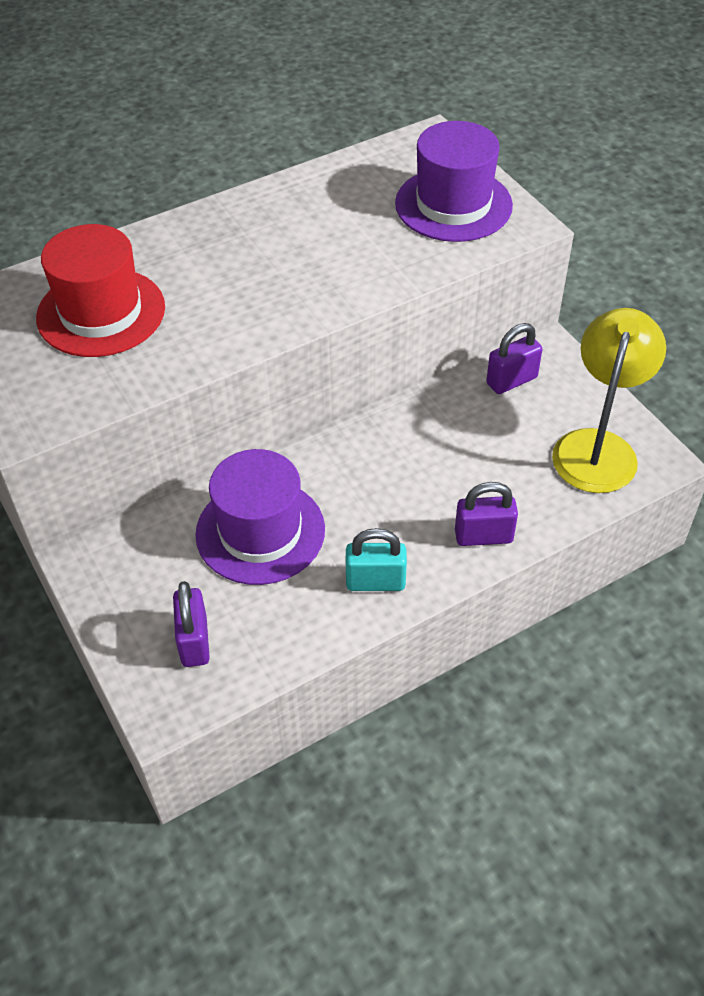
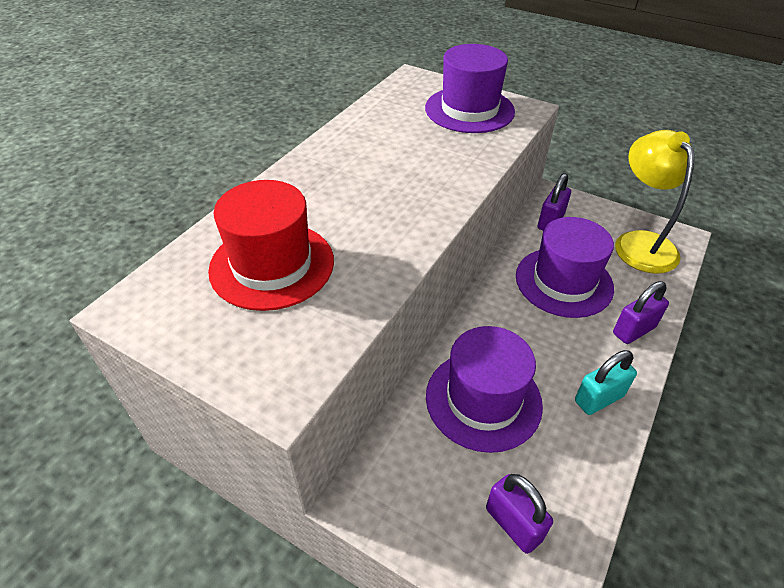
camera: 30 degrees left, 5 degrees down
none -> purple hat [516,217,614,318]

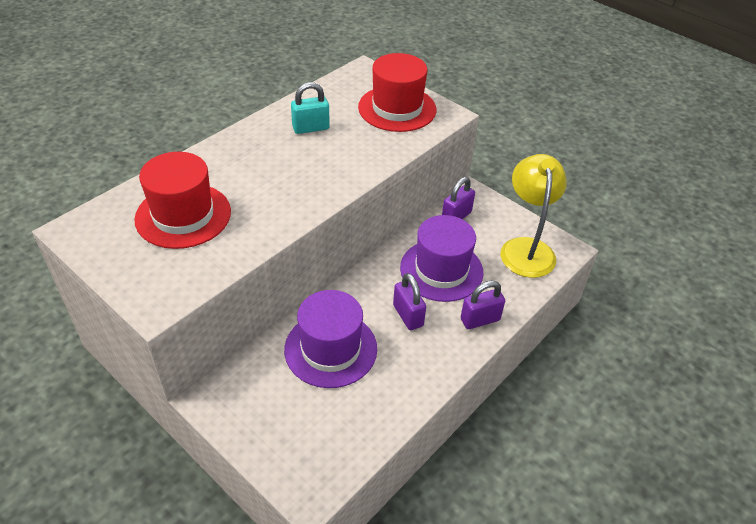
camera: 10 degrees right, 0 degrees up
purple hat [425,44,515,133] -> red hat [358,53,436,132]
purple padlock [486,474,553,554] -> purple padlock moved to [393,273,426,330]
turquoise padlock [575,350,637,415] -> turquoise padlock moved to [291,82,330,134]

